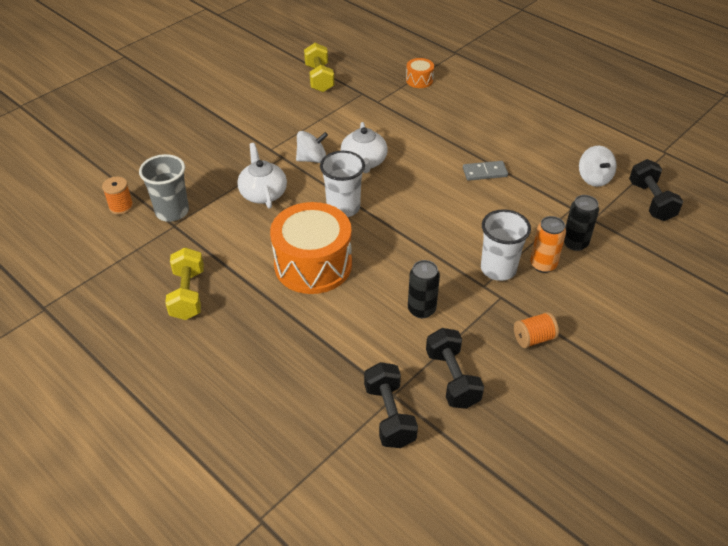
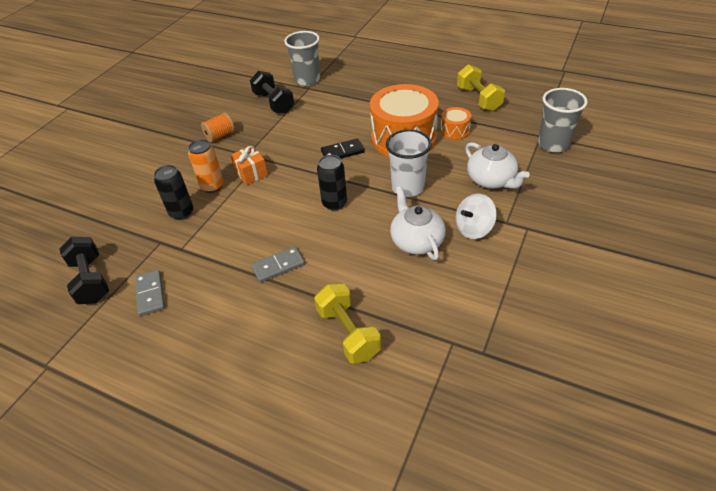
camera: 165 degrees right, 0 degrees up
orange spool [102,176,133,215] -> none
yellow dumbbell [304,43,334,92] -> yellow dumbbell moved to [314,284,381,364]
black dumbbell [364,362,418,448] -> grey cup [284,31,320,86]
orange drum [406,58,434,88] -> orange drum moved to [441,107,471,140]
black can [408,260,440,318] -> black can moved to [317,155,347,210]
white cup [481,209,531,281] -> orange gift [230,146,268,185]
white spinning top [579,146,617,187] -> grey domino [135,270,165,316]
none -> black domino [321,139,364,159]

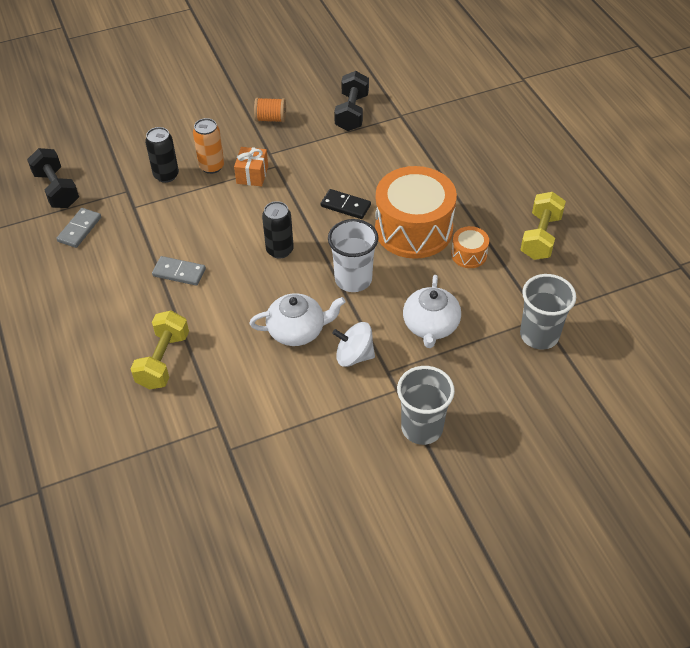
camera: 40 degrees right, 5 degrees up
black dumbbell [59,237,109,304] -> black dumbbell turned 45 degrees counterclockwise [27,148,79,208]
grey cup [284,31,320,86] -> grey cup moved to [397,366,455,445]
white teapot [390,186,446,260] -> white teapot turned 60 degrees clockwise [249,293,345,346]

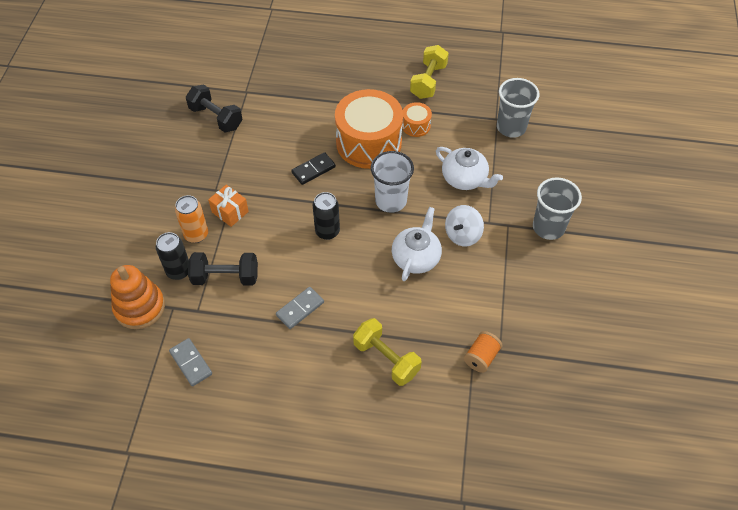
camera: 60 degrees left, 5 degrees up
black dumbbell [27,148,79,208] -> black dumbbell moved to [188,252,258,286]
orange spool [254,98,286,122] -> orange spool moved to [464,331,503,373]
yellow dumbbell [521,192,566,260] -> yellow dumbbell turned 60 degrees clockwise [410,45,449,99]
none -> orange stacking toy [110,265,165,329]

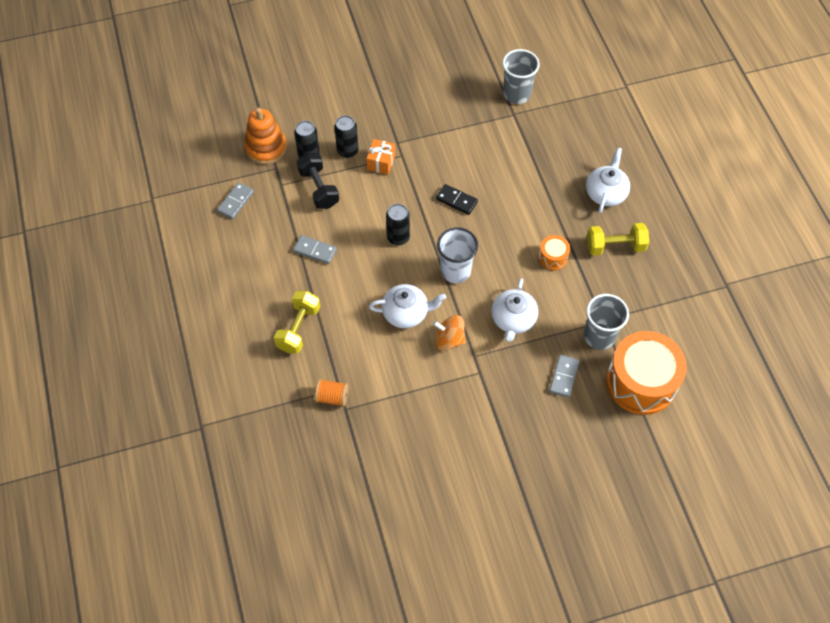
camera: 65 degrees right, 5 degrees up
orange can [175,195,208,243] -> black can [334,115,359,158]
black dumbbell [186,84,243,133] -> none
orange drum [335,89,403,169] -> orange drum moved to [606,331,687,415]
white spinning top [445,205,484,246] -> orange spinning top [433,315,466,351]
grey cup [533,177,582,240] -> grey cup moved to [502,49,540,104]
none -> grey domino [549,355,580,398]
none -> white teapot [586,147,630,213]

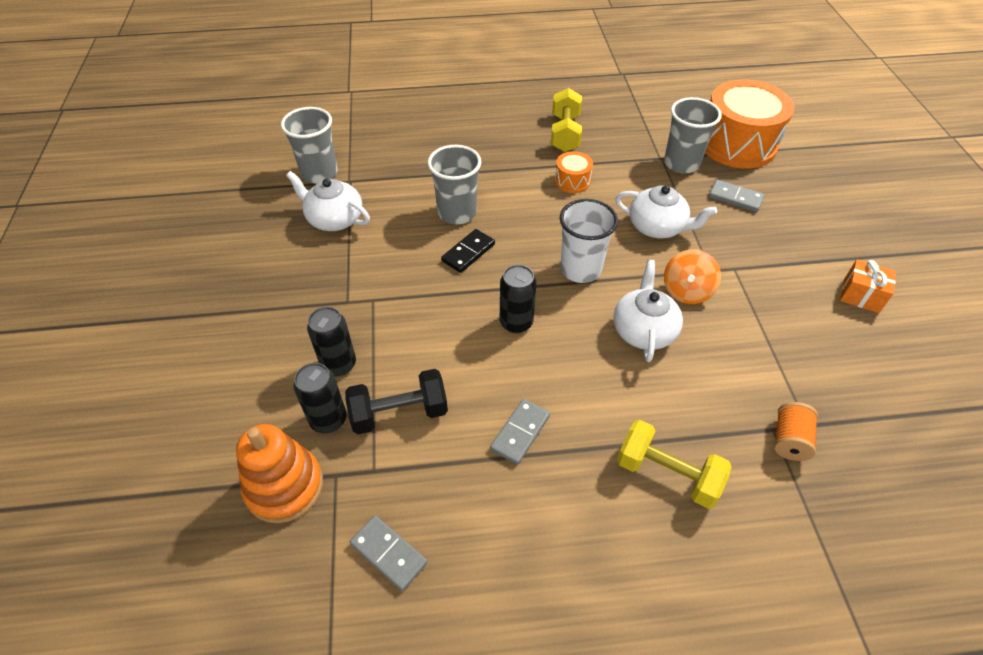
camera: 80 degrees left, 10 degrees down
orange gift [366,139,395,175] -> orange gift moved to [840,260,896,313]
white teapot [586,147,630,213] -> white teapot moved to [286,171,370,231]
none -> grey cup [428,145,481,225]

